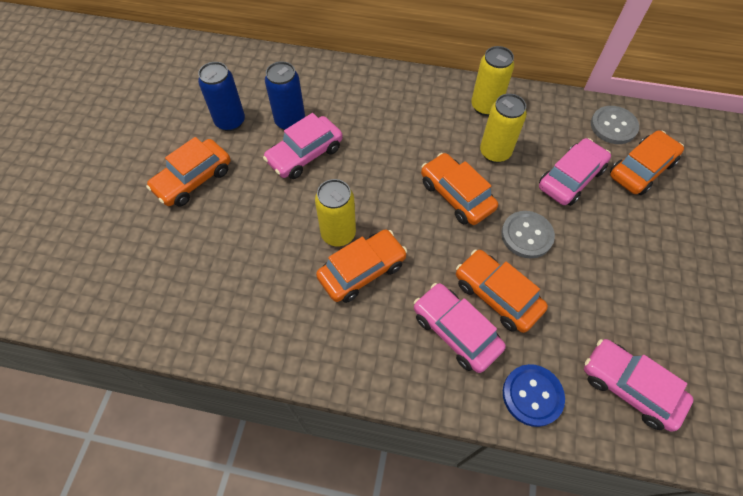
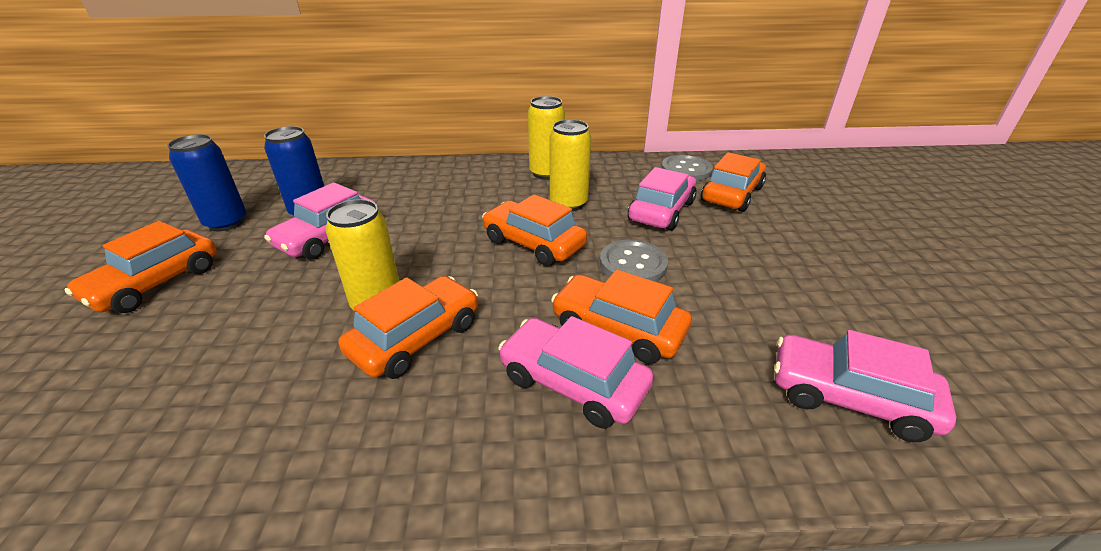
camera: 15 degrees left, 25 degrees down
blue button [503,364,565,427] -> none

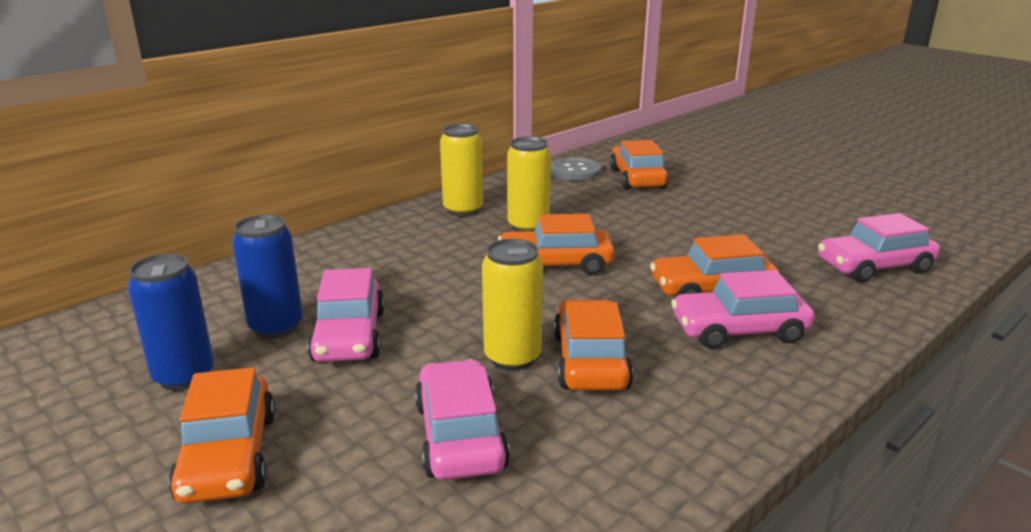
camera: 40 degrees left, 10 degrees down
grey button [600,240,668,282] -> none
pink car [628,167,697,231] -> pink car moved to [415,359,510,480]

